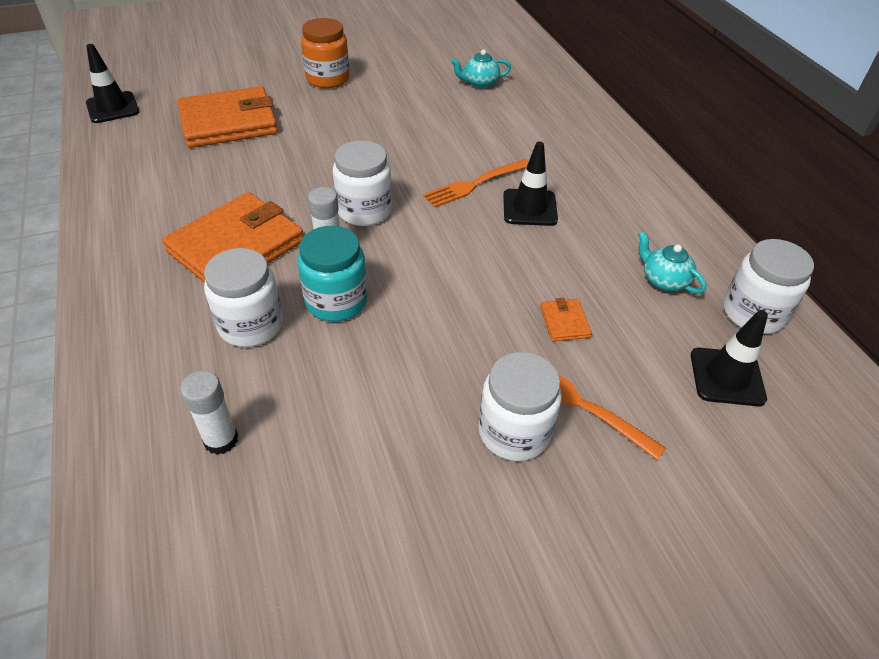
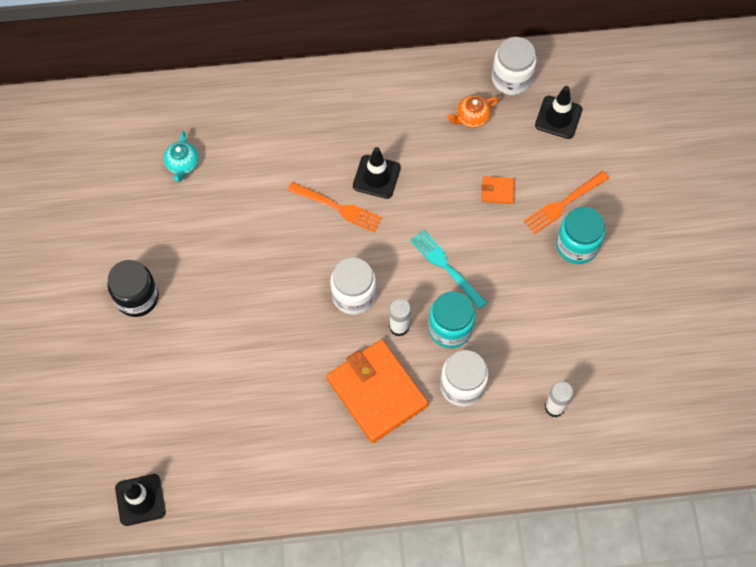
camera: 75 degrees left, 20 degrees up
orange wallet [177,86,278,148] -> none
orange jar [301,18,350,88] -> black jar [107,260,159,317]
orange fork [423,159,529,207] -> orange fork turned 45 degrees counterclockwise [287,182,382,232]
white jar [478,352,561,461] -> turquoise jar [556,207,605,264]
turquoise teapot [638,231,706,293] -> orange teapot [447,95,499,128]
none -> turquoise fork [410,229,487,309]

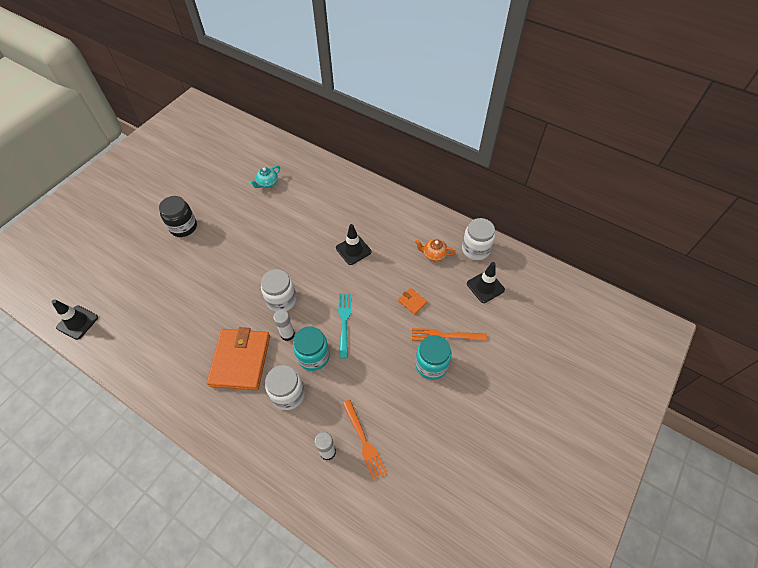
camera: 40 degrees right, 10 degrees down
orange fork [287,182,382,232] -> orange fork moved to [342,400,387,481]

